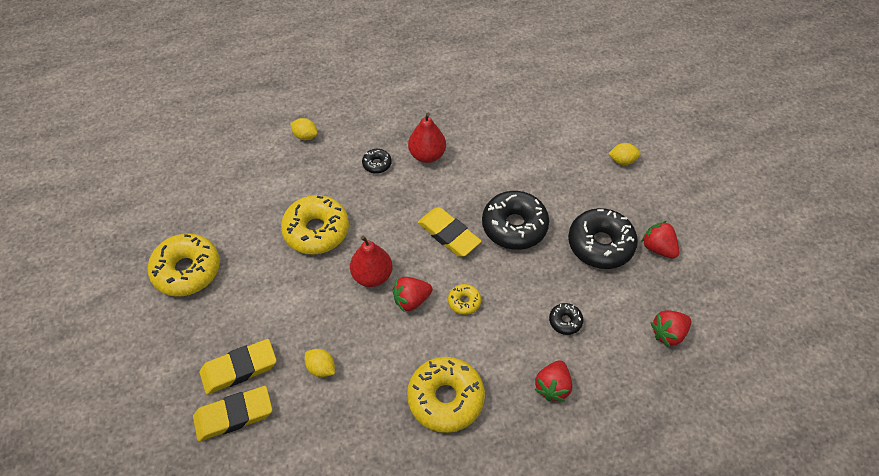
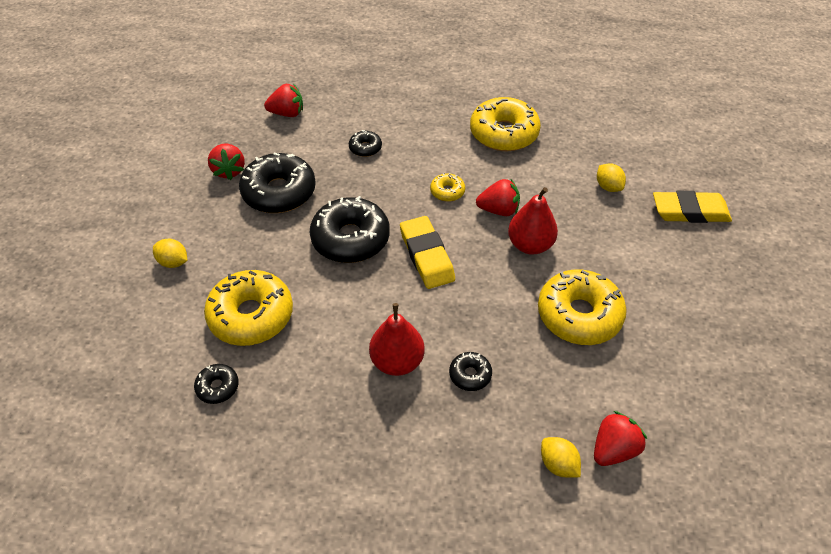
camera: 155 degrees left, 5 degrees down
yellow donut [148,233,220,297] -> yellow donut moved to [204,270,293,346]
yellow eraser [193,386,272,441] -> none
red strawberry [534,360,572,401] -> red strawberry moved to [594,411,647,466]
none -> black donut [194,364,239,404]

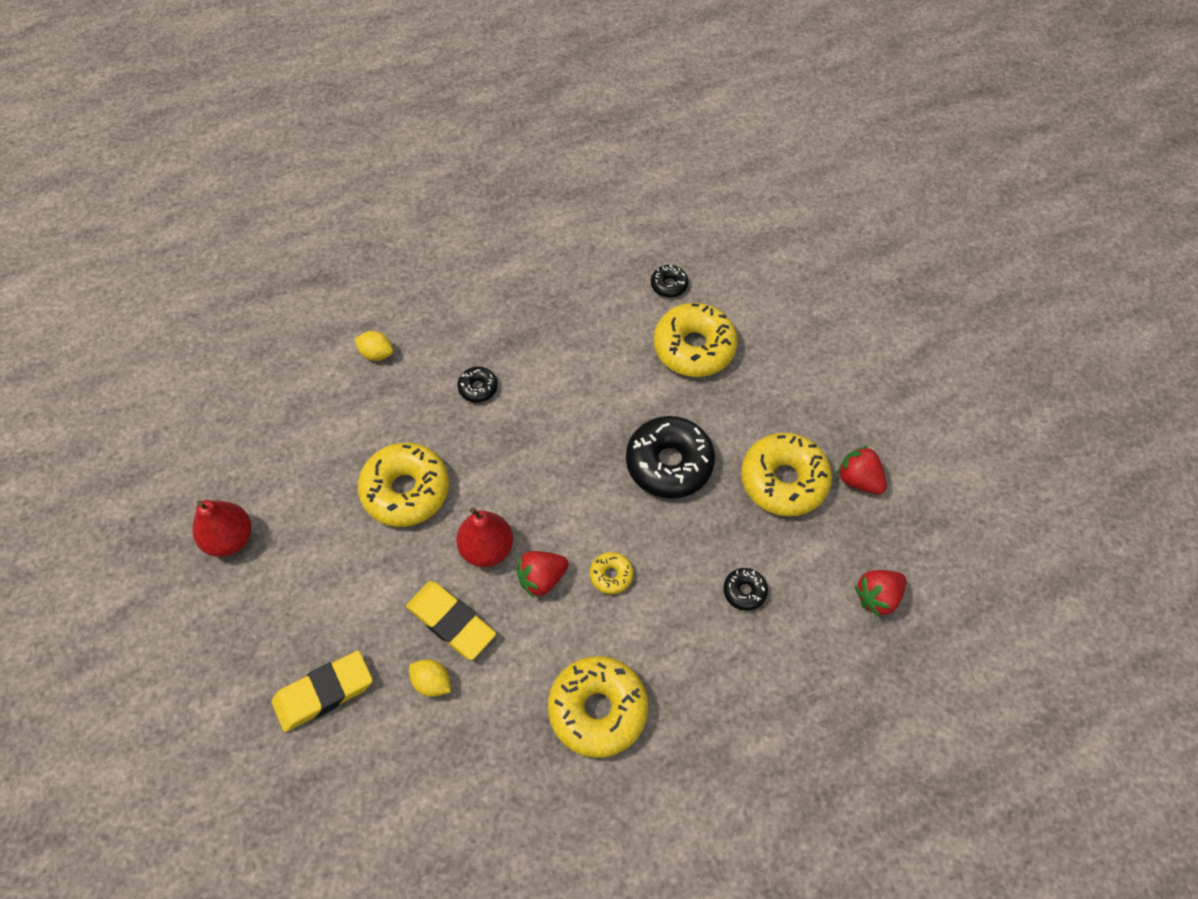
camera: 150 degrees right, 10 degrees up
yellow lemon [153,239,187,268] -> none
black donut [239,153,316,213] -> yellow donut [741,433,832,516]
red pear [369,303,425,376] -> red pear moved to [192,500,251,557]
yellow eraser [400,216,455,289] -> yellow eraser moved to [406,581,496,660]
red strawberry [594,411,647,466] -> none

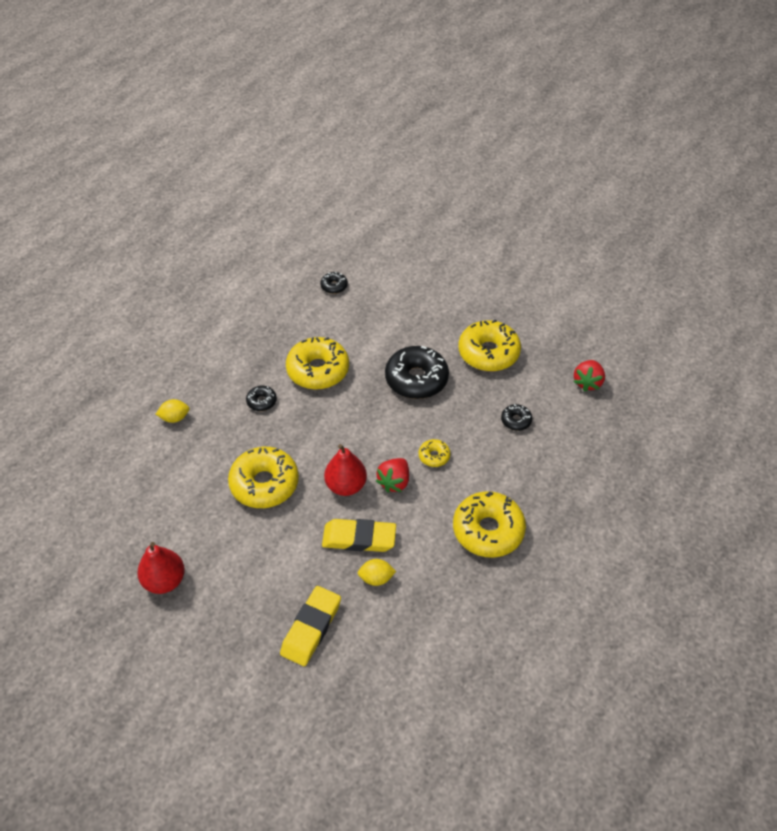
camera: 35 degrees left, 10 degrees down
yellow donut [654,303,738,377] -> yellow donut moved to [286,337,349,390]
red strawberry [837,445,887,494] -> none

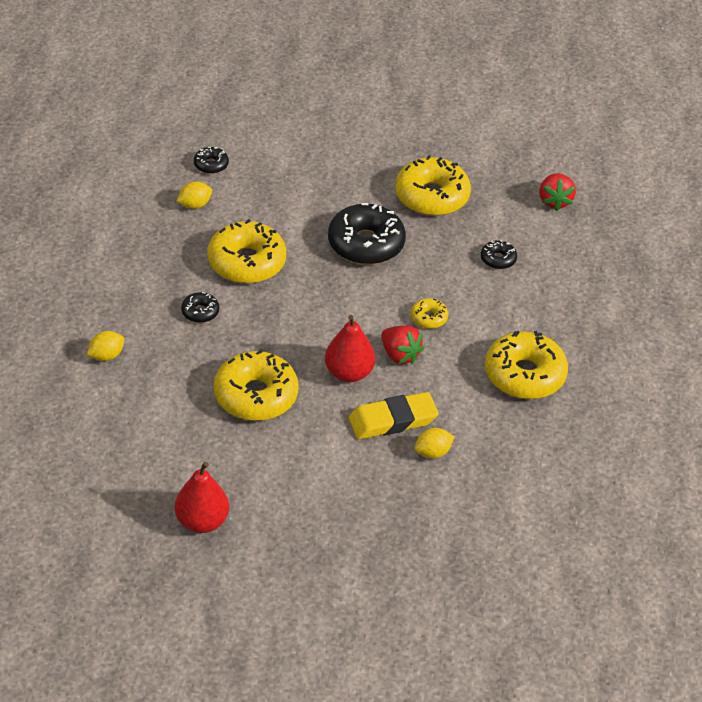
camera: 25 degrees left, 5 degrees down
yellow eraser [280,586,341,666] -> none
red strawberry [376,458,409,492] -> red strawberry turned 45 degrees counterclockwise [381,326,424,364]
none -> yellow lemon [177,181,212,209]

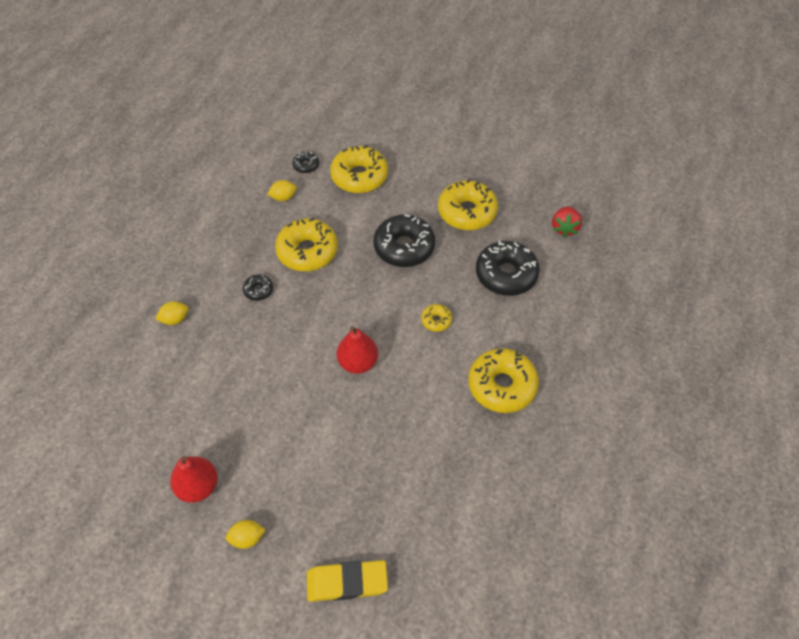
camera: 15 degrees right, 10 degrees up
yellow donut [214,349,299,421] -> yellow donut moved to [330,145,388,193]
yellow eraser [349,392,439,439] -> yellow eraser moved to [307,560,388,602]
red strawberry [381,326,424,364] -> none
yellow lemon [414,428,455,459] -> yellow lemon moved to [225,520,266,549]
black donut [481,240,517,269] -> black donut [476,241,540,296], size x2.13

